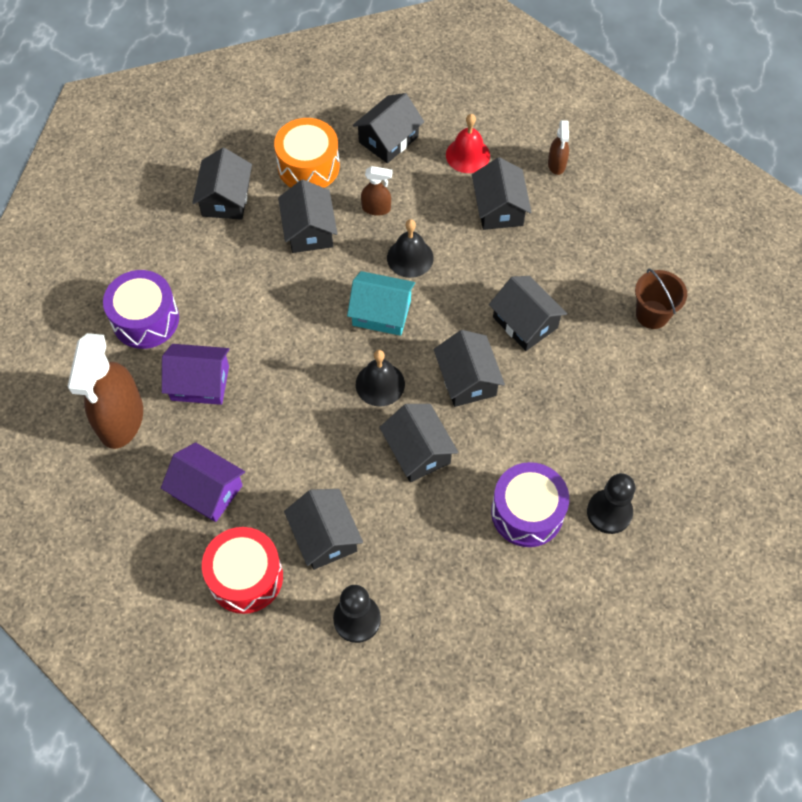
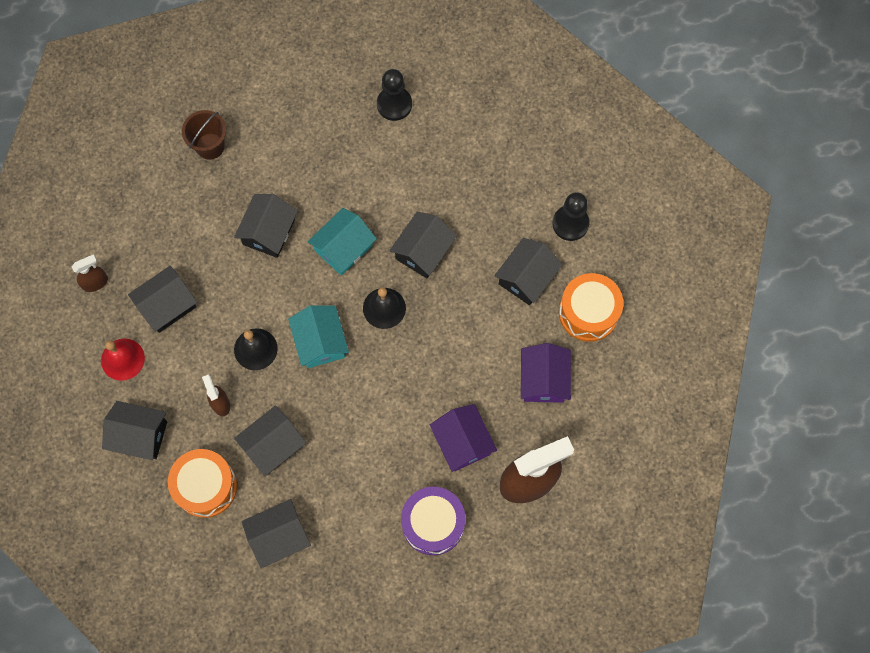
camera: 120 degrees left, 10 degrees up
red drum [202,527,283,614] -> orange drum [559,273,623,342]
black house [434,330,505,407] -> turquoise house [307,208,377,276]
purple drum [491,462,569,547] -> none

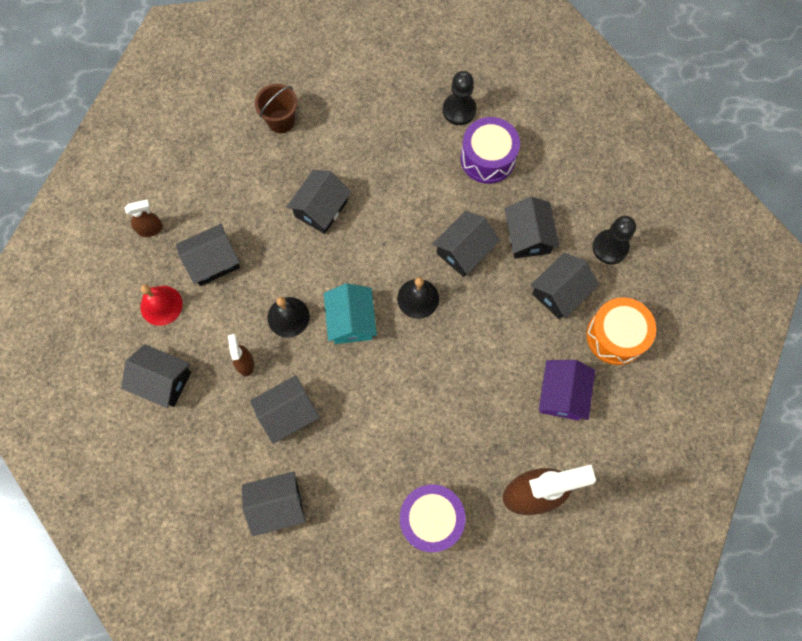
camera: 10 degrees right, 0 degrees up
orange drum [168,449,237,518] -> none
turquoise house [307,208,377,276] -> none
purple house [430,404,497,472] -> none
none -> purple drum [460,117,520,184]
none -> black house [505,197,560,258]

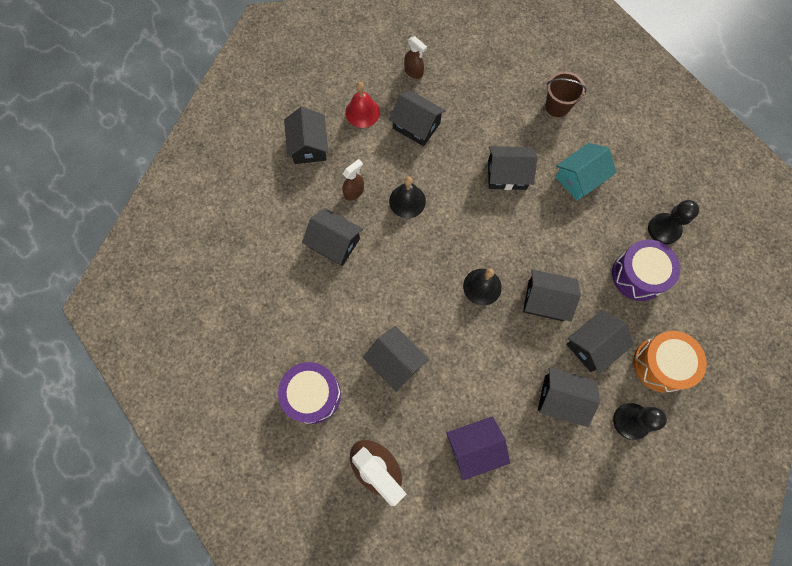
camera: 60 degrees right, 0 degrees up
black house [242,471,306,536] -> black house moved to [363,326,429,392]
turquoise house [324,283,377,344] -> turquoise house moved to [555,143,617,200]
orange drum [586,298,656,365] -> orange drum moved to [633,331,707,393]

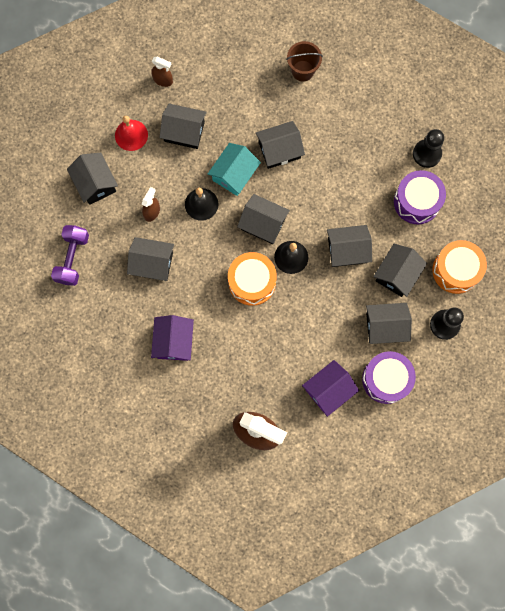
camera: 20 degrees left, 5 degrees up
purple drum [278,362,341,424] -> purple drum moved to [362,351,416,404]
black house [363,326,429,392] -> black house moved to [237,194,290,244]
turquoise house [555,143,617,200] -> turquoise house moved to [208,143,261,196]
none -> purple dumbbell [51,225,89,286]
none -> purple house [151,315,194,361]
none -> orange drum [228,252,277,306]

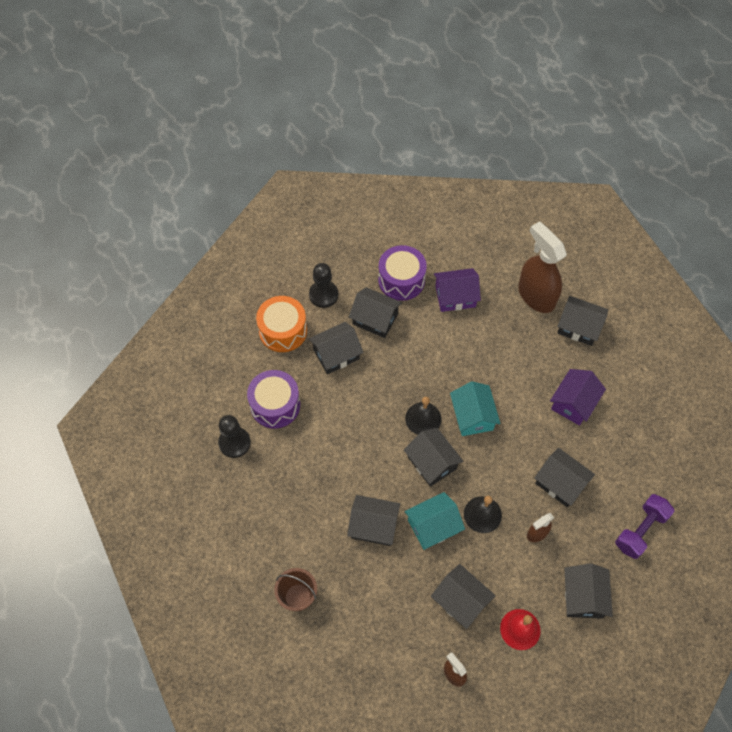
camera: 150 degrees left, 15 degrees down
orange drum [228,252,277,306] -> turquoise house [450,381,501,436]
black house [327,225,372,267] -> black house moved to [557,296,608,346]

